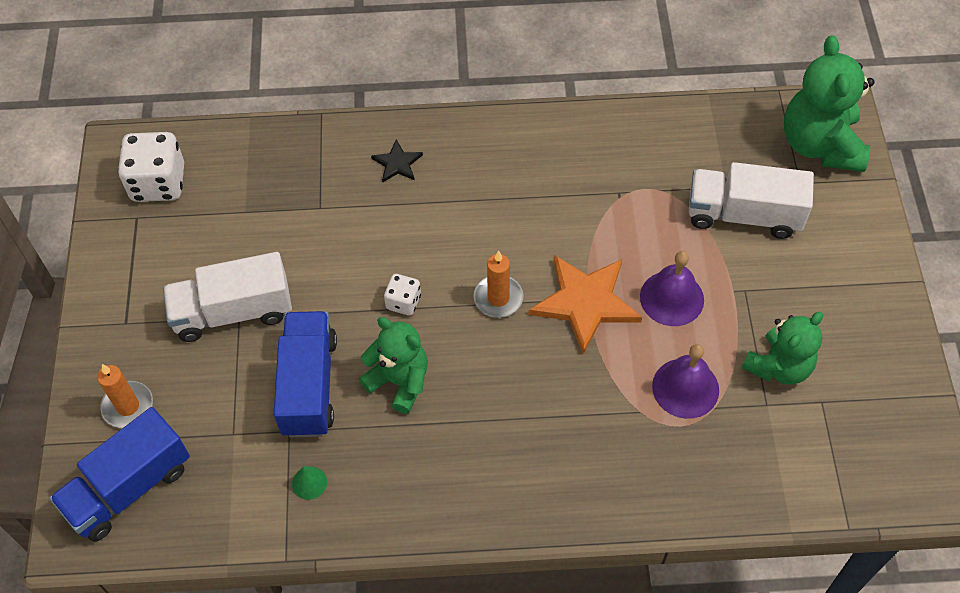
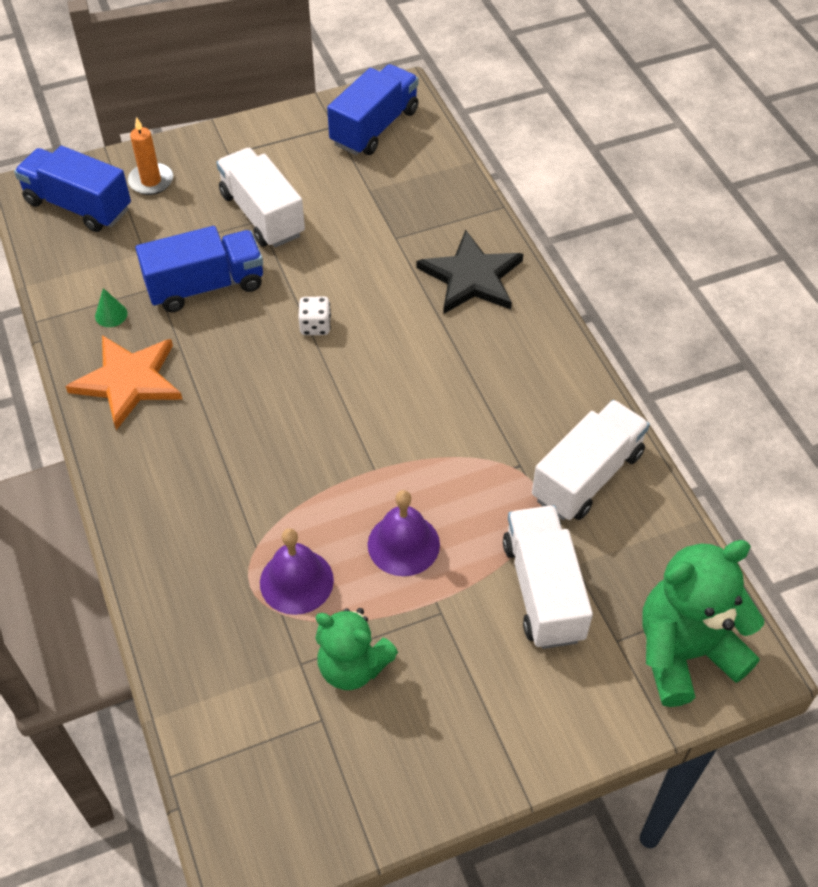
camera: 70 degrees right, 5 degrees down
white dice [118,132,184,202] -> blue truck [327,64,419,155]
green teddy bear [359,317,428,414] -> none
black star [371,140,423,183] -> black star [416,230,523,314], size x2.02
orange candle [474,251,524,318] -> none
orange star [529,255,642,354] -> orange star moved to [65,335,183,430]
none -> white truck [532,400,650,520]

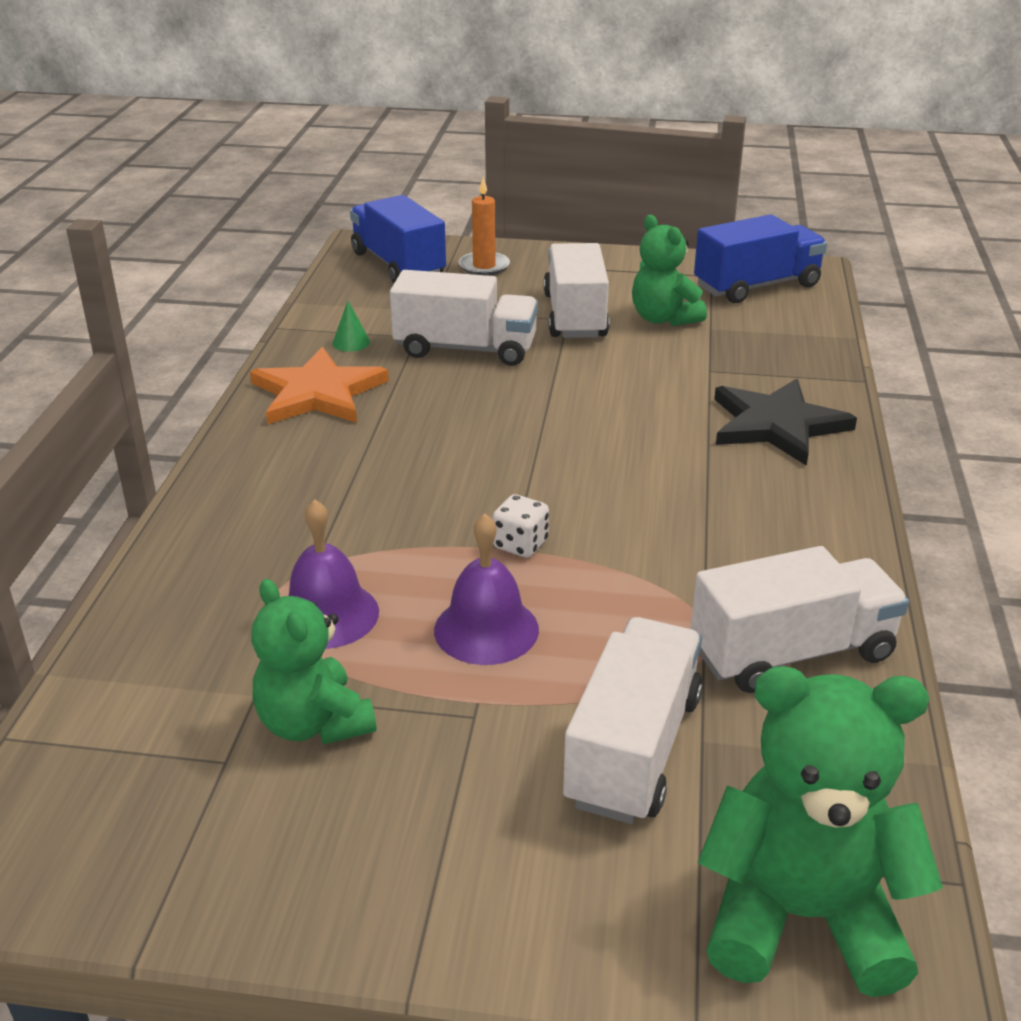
camera: 30 degrees right, 20 degrees down
blue truck [135,226,263,312] -> white truck [390,270,538,366]
white dice [299,297,331,335] -> white dice moved to [493,494,549,558]
none -> green teddy bear [632,215,707,326]

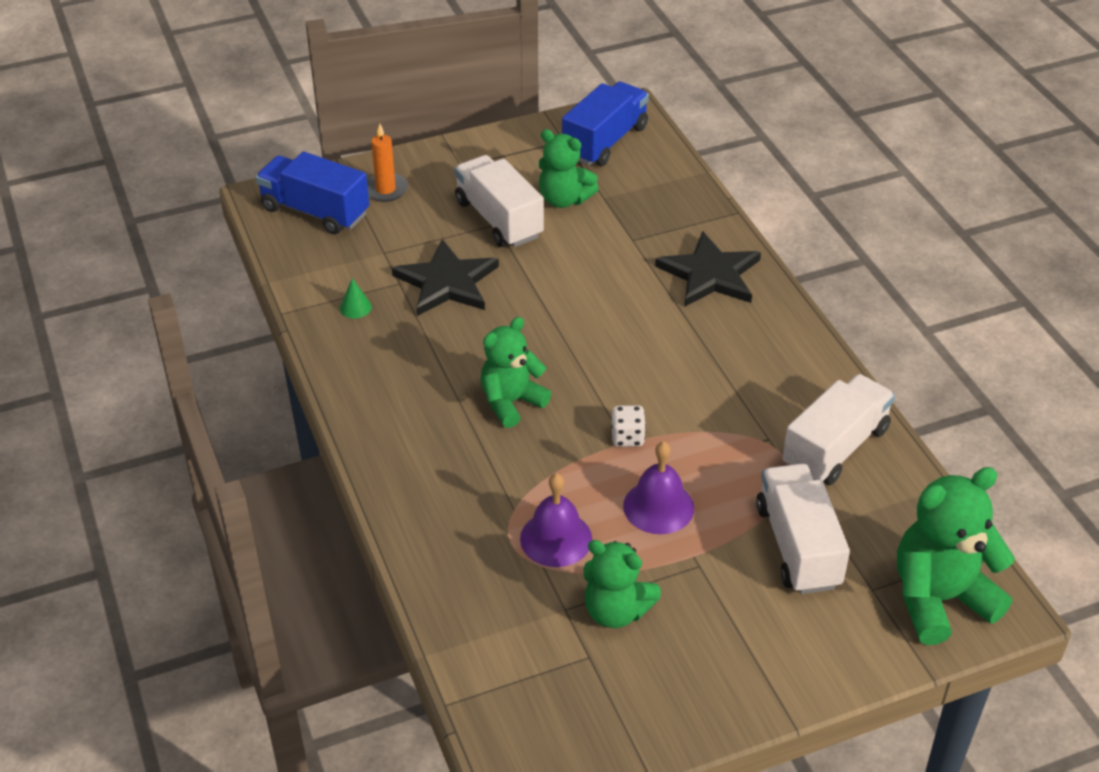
camera: 30 degrees left, 10 degrees up
orange star [250,347,389,424] -> none
white truck [390,270,538,366] -> black star [392,239,499,316]
none -> green teddy bear [481,317,551,428]

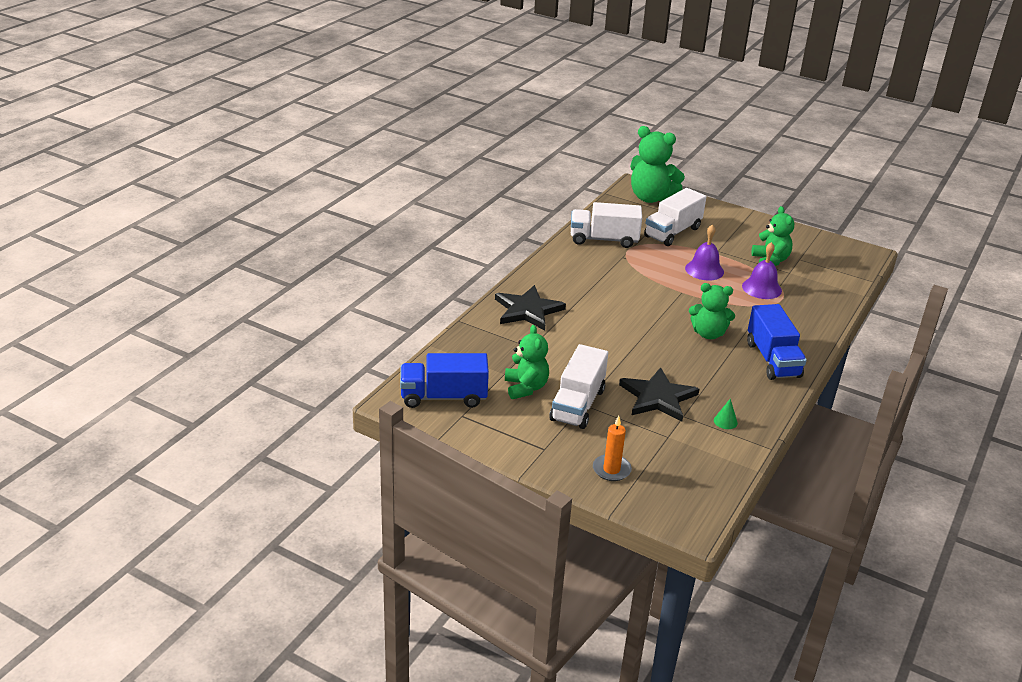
camera: 130 degrees left, 10 degrees down
blue truck [256,152,369,234] -> blue truck moved to [747,304,807,380]
white dice [612,405,646,447] -> none

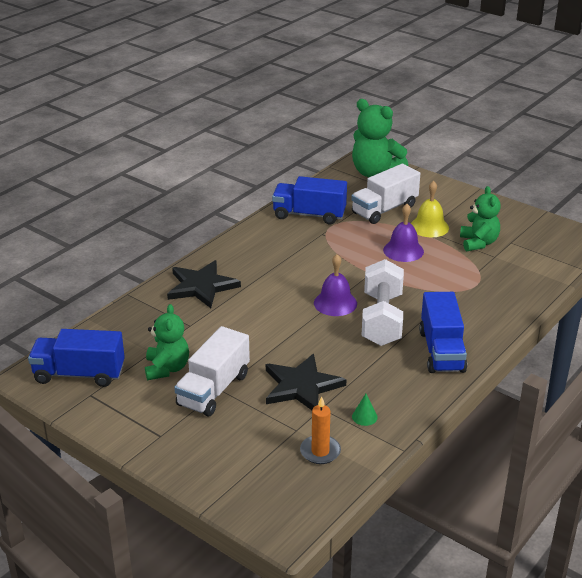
camera: 10 degrees right, 0 degrees up
white truck [571,202,642,248] -> blue truck [272,176,347,224]
orange candle [593,416,632,481] -> orange candle moved to [300,396,341,464]
green teddy bear [689,283,735,339] -> white dumbbell [361,259,404,346]
purple bell [742,242,782,299] -> purple bell moved to [314,254,357,316]
none -> yellow bell [411,181,449,237]

